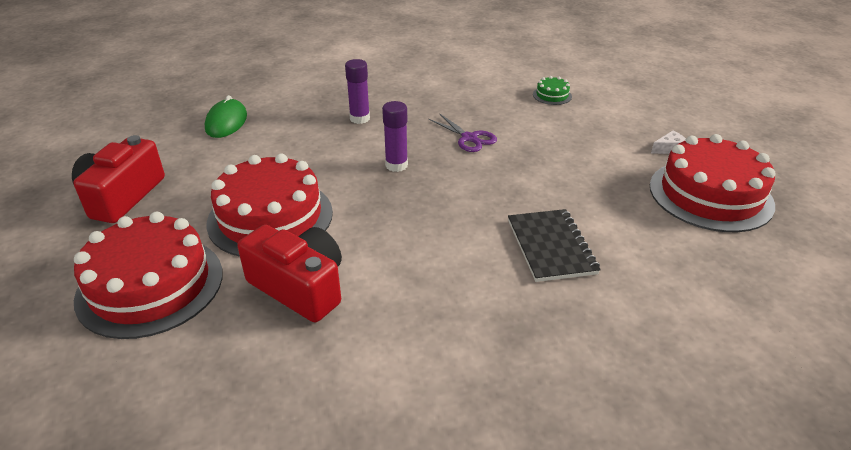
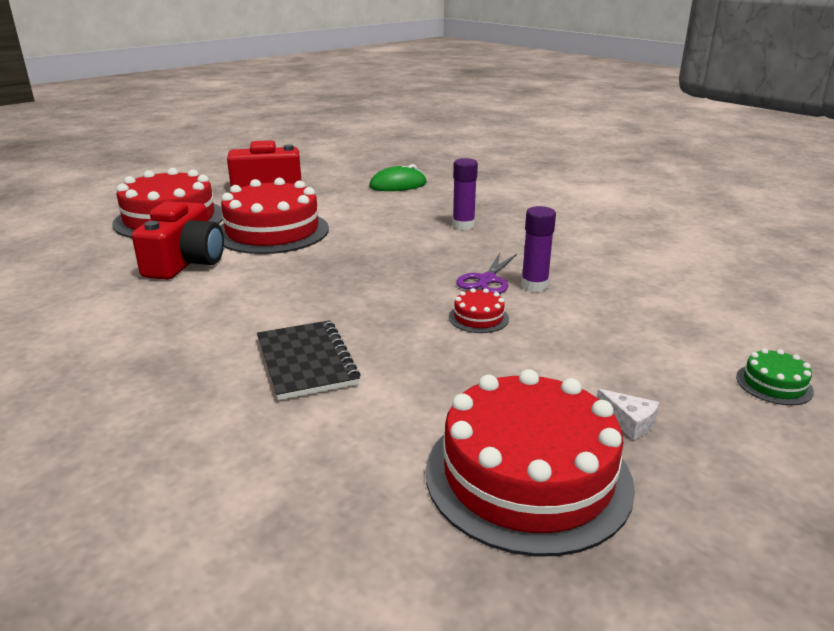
camera: 65 degrees right, 10 degrees down
purple glue stick [382,101,408,172] -> purple glue stick moved to [521,206,556,292]
black notebook [508,209,601,282] -> black notebook turned 75 degrees counterclockwise [257,320,361,400]
green cake [533,76,572,105] -> green cake moved to [736,348,814,405]
none -> red cake [449,288,509,333]

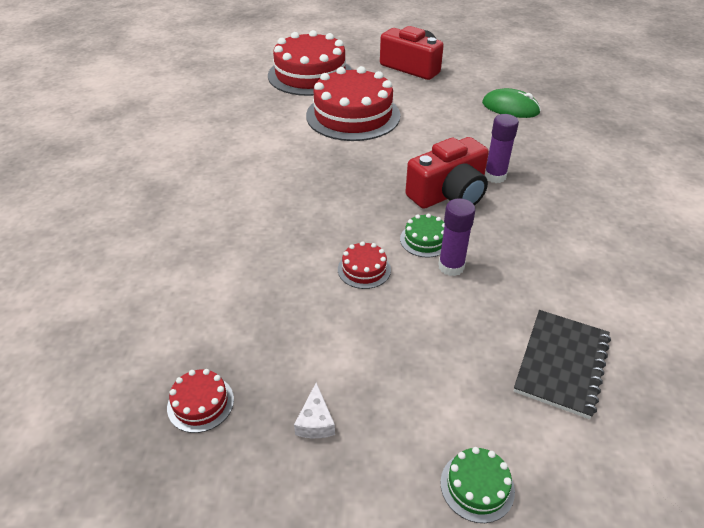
camera: 45 degrees right, 15 degrees up
red camera [132,201,224,280] -> red camera moved to [405,137,489,209]
black notebook [257,320,361,400] -> black notebook moved to [514,310,611,419]
red cake [426,369,635,557] -> red cake [167,369,234,433], size x0.41
purple scissors [456,253,517,294] -> green cake [400,214,445,258]

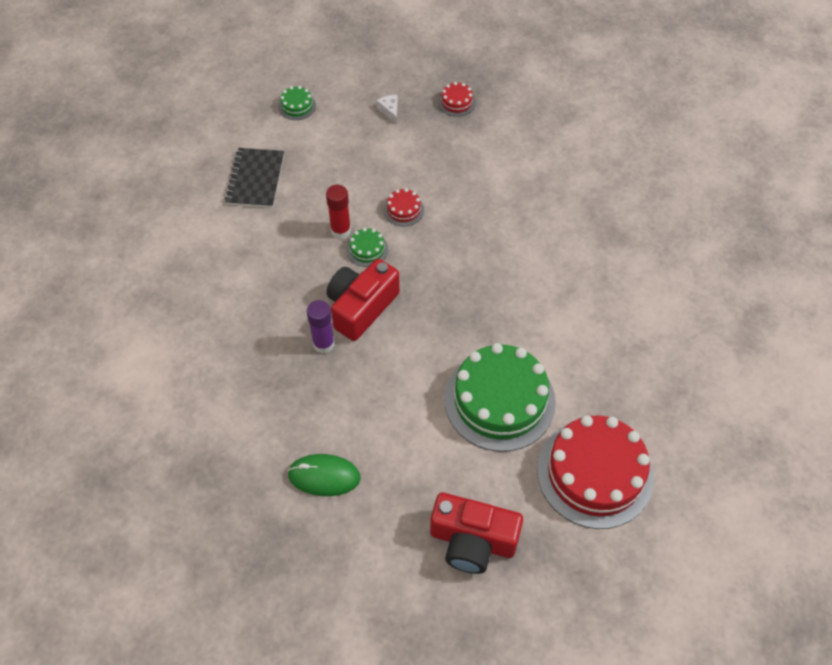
camera: 160 degrees right, 15 degrees up
red cake [306,66,400,141] -> green cake [444,343,556,452]
purple glue stick [438,198,476,276] -> red glue stick [326,185,351,239]

